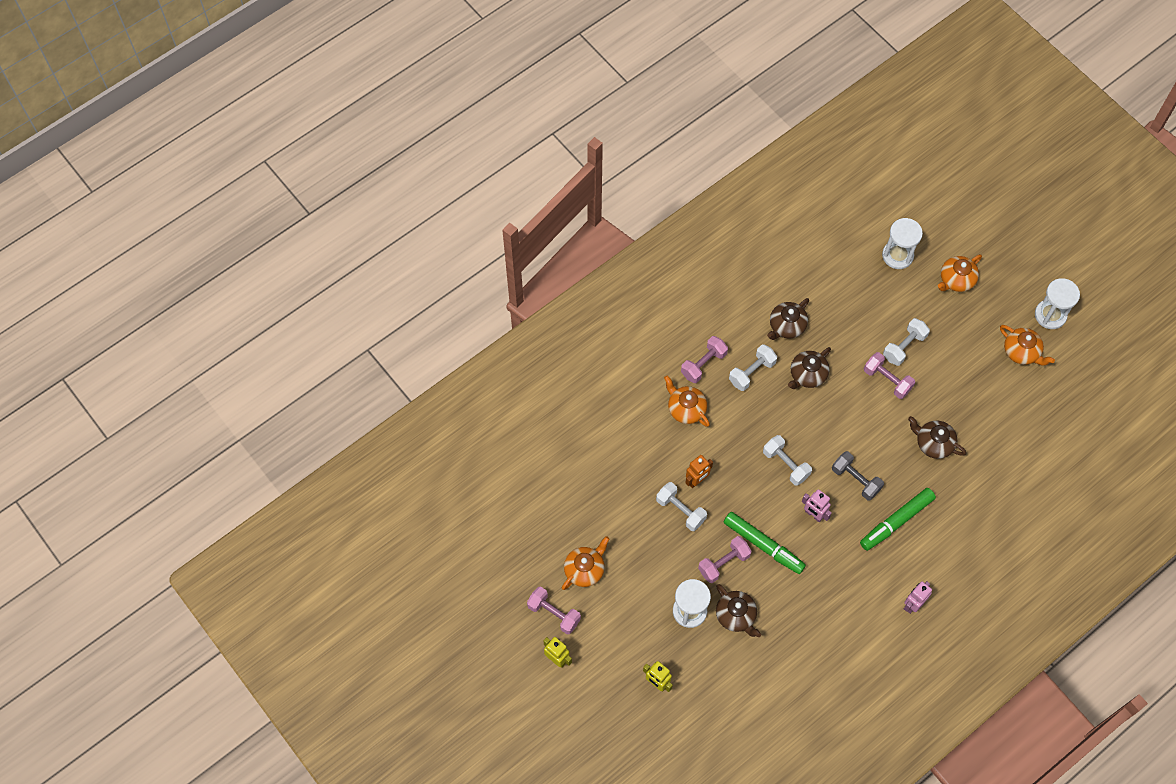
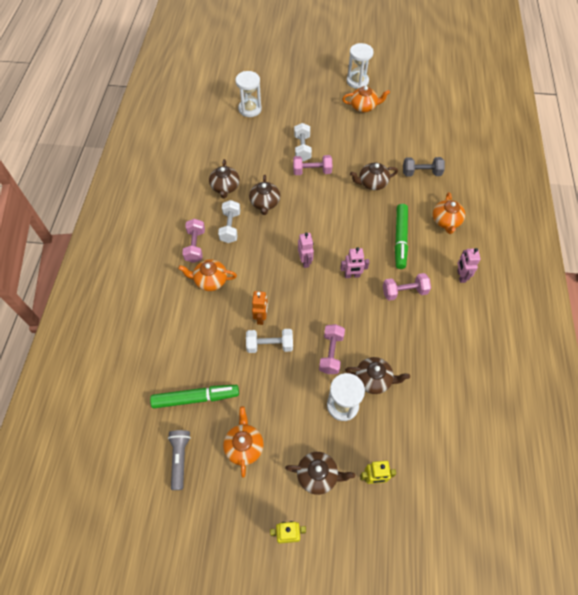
camera: 45 degrees left, 5 degrees down
pink dumbbell [527,587,581,634] -> pink dumbbell moved to [383,273,431,301]
green marker [724,512,806,574] -> green marker moved to [150,385,239,408]
white dumbbell [763,435,812,486] -> pink robot [298,233,314,268]
grey dumbbell [832,451,884,500] -> grey dumbbell moved to [403,157,445,177]
orange teapot [938,254,982,292] -> orange teapot moved to [433,192,465,234]
none -> grey flashlight [168,430,191,490]
none -> brown teapot [285,452,355,495]

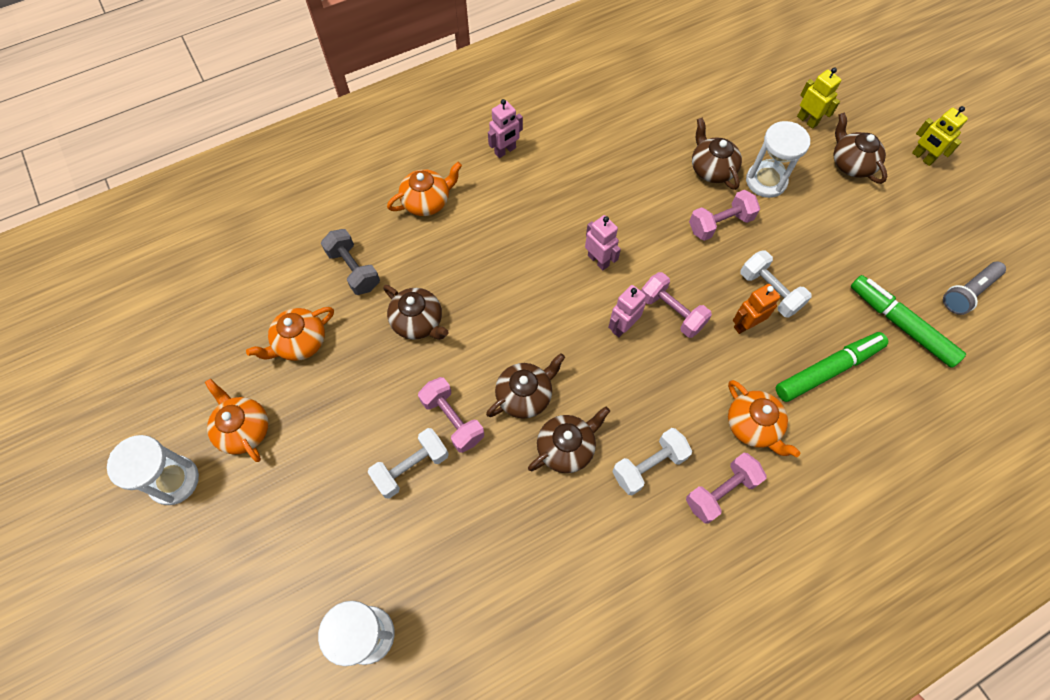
camera: 125 degrees left, 5 degrees up
brown teapot [209,159,240,198] -> brown teapot moved to [486,353,565,418]
orange teapot [223,406,264,478] -> orange teapot moved to [246,307,334,361]
pink dumbbell [383,273,431,301] -> pink dumbbell moved to [641,272,712,338]
green marker [395,204,408,269] -> green marker moved to [776,332,888,402]

